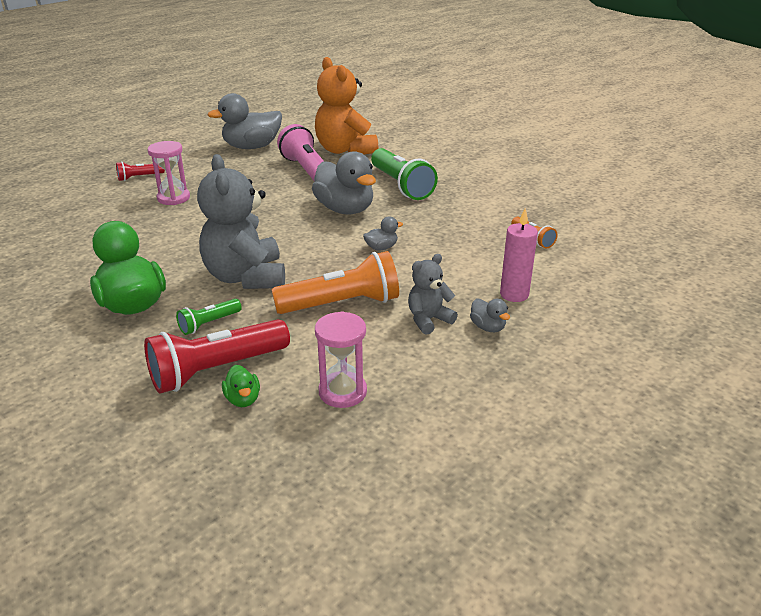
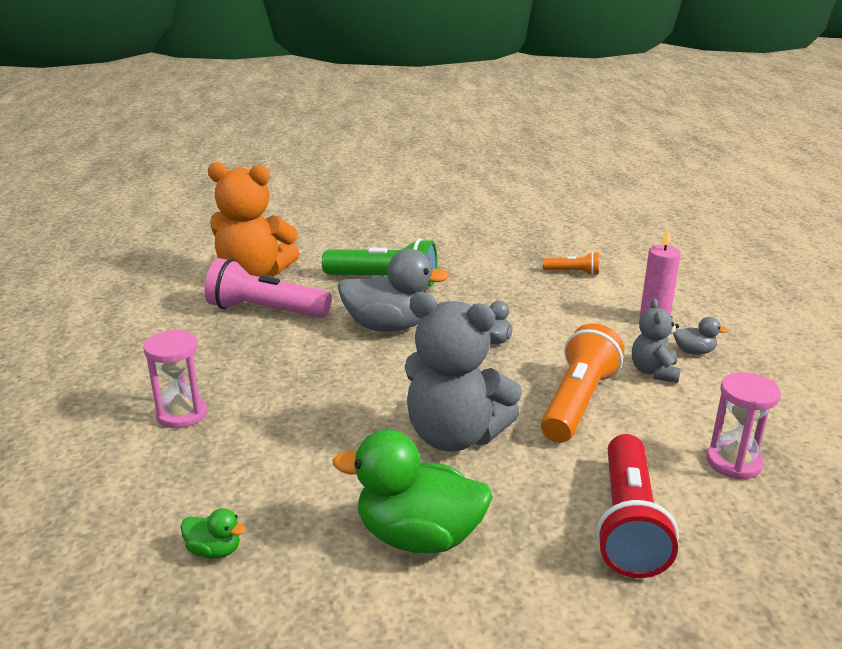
camera: 50 degrees left, 5 degrees down
red flashlight [116,161,165,181] -> none
green flashlight [176,299,242,335] -> none
grey duck [207,93,282,149] -> none
green duck [222,365,260,407] -> green duck moved to [181,508,246,559]

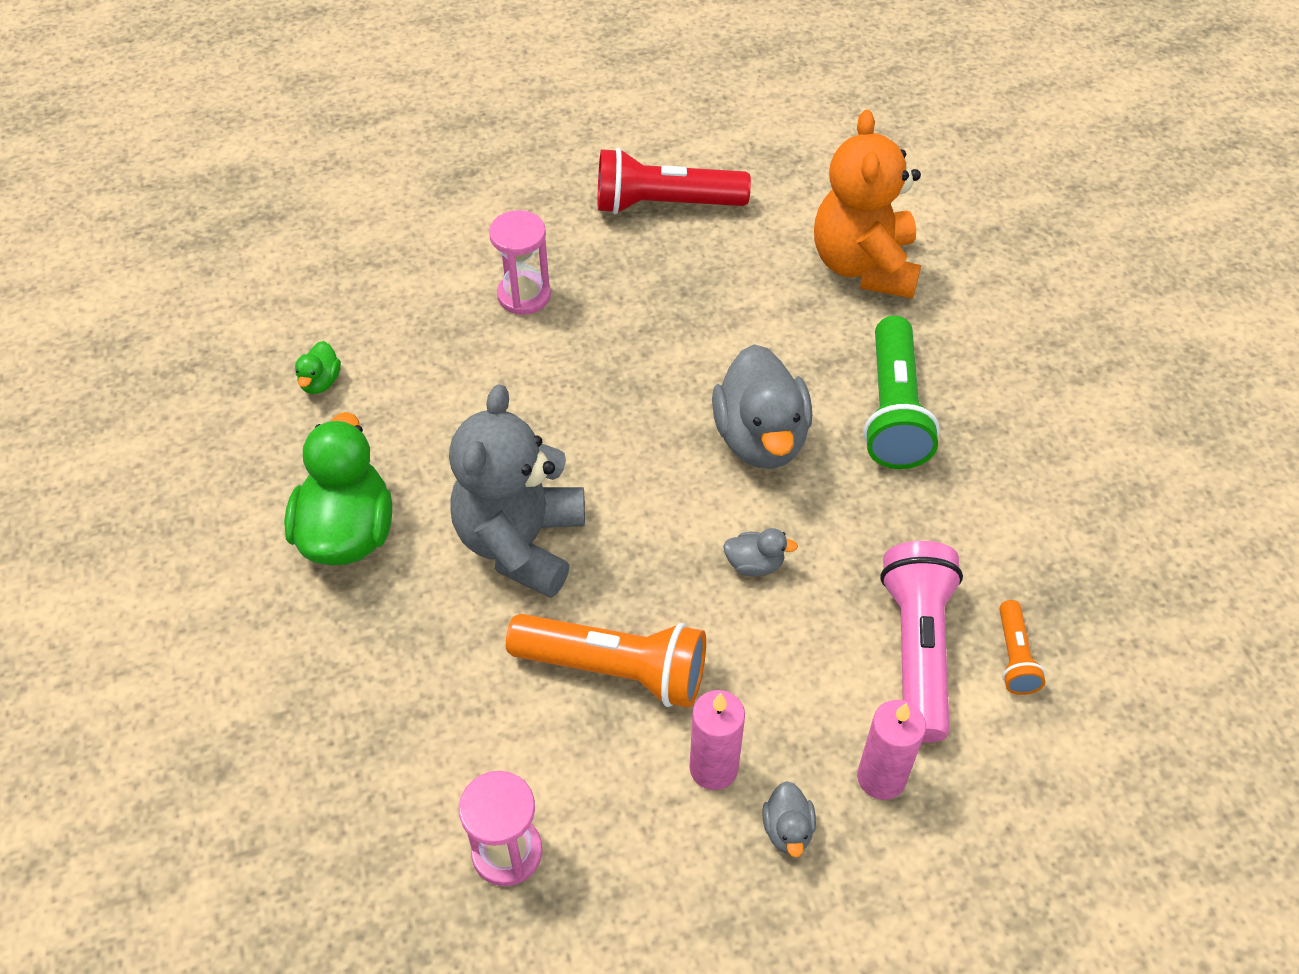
camera: 80 degrees right, 25 degrees up
pink flashlight [205,258,332,318] -> pink flashlight moved to [880,541,963,743]
red flashlight [596,434,679,578] -> red flashlight moved to [597,148,751,214]
grey teddy bear [632,299,681,383] -> pink candle [689,690,745,790]

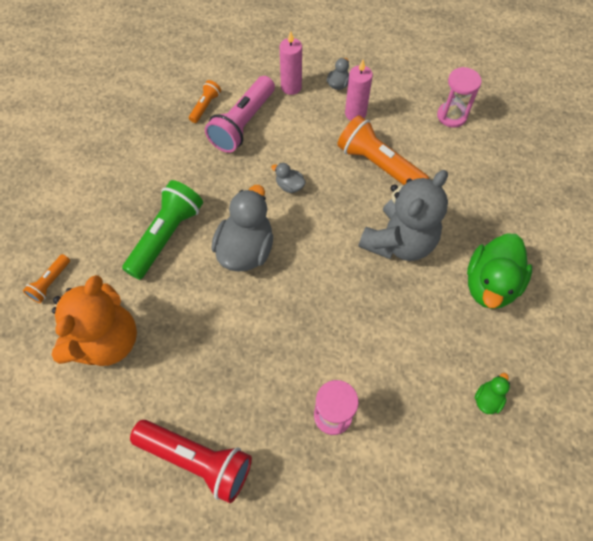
camera: 155 degrees left, 10 degrees up
none -> orange flashlight [23,254,70,303]

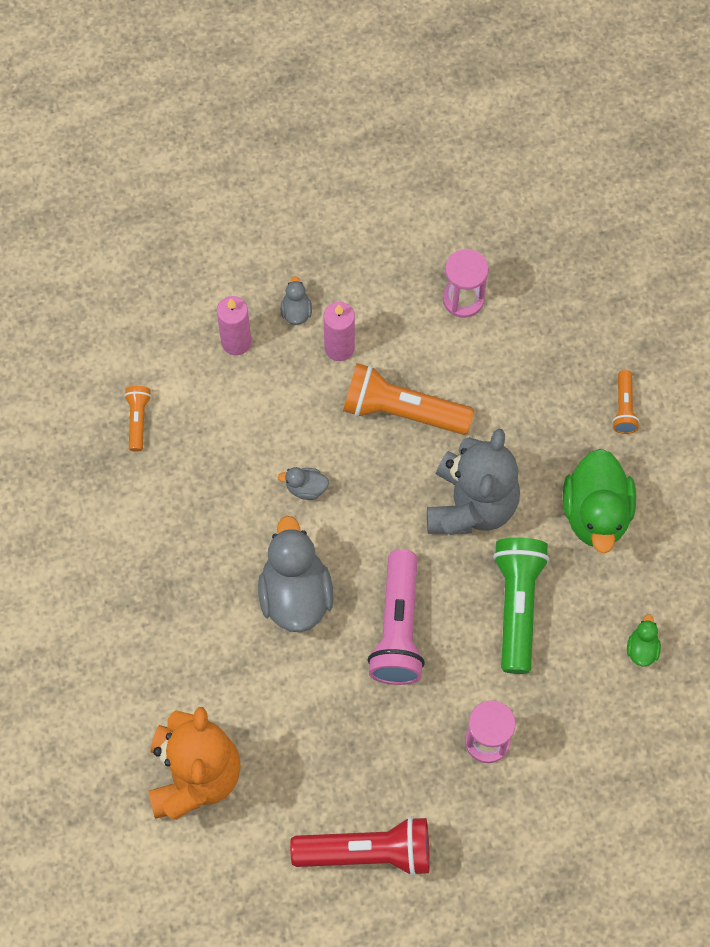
camera: 25 degrees left, 5 degrees up
orange flashlight [23,254,70,303] -> orange flashlight moved to [612,370,640,434]
green flashlight [122,180,203,280] -> green flashlight moved to [493,538,549,674]
pink flashlight [205,76,275,153] -> pink flashlight moved to [368,549,425,685]

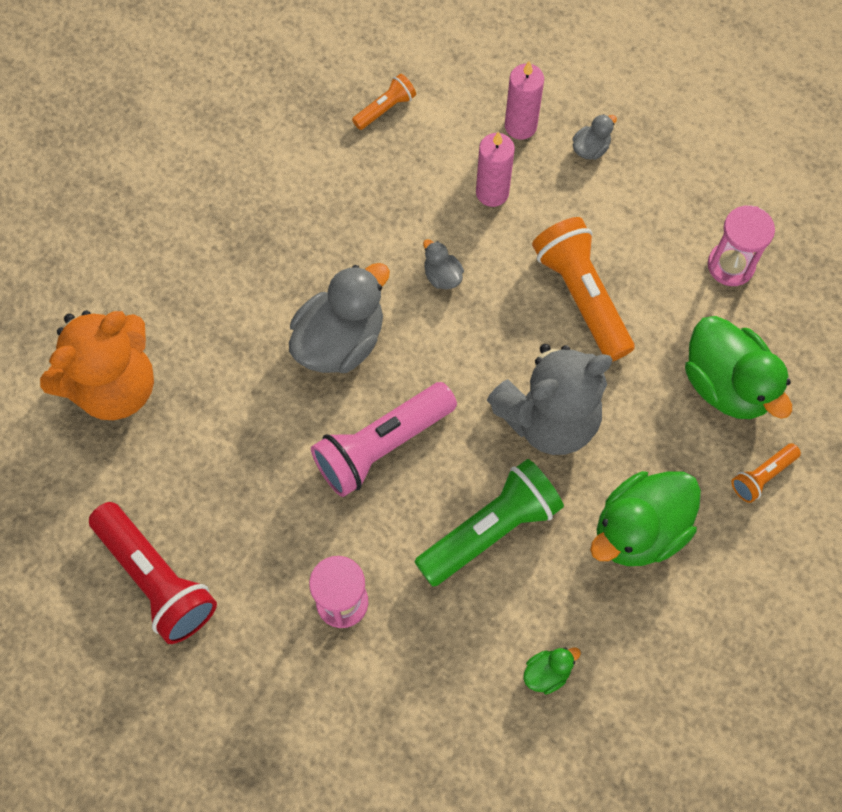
camera: 50 degrees right, 0 degrees up
pink candle [323,302,355,361] -> pink candle moved to [476,132,515,207]
none -> green duck [685,316,792,419]

